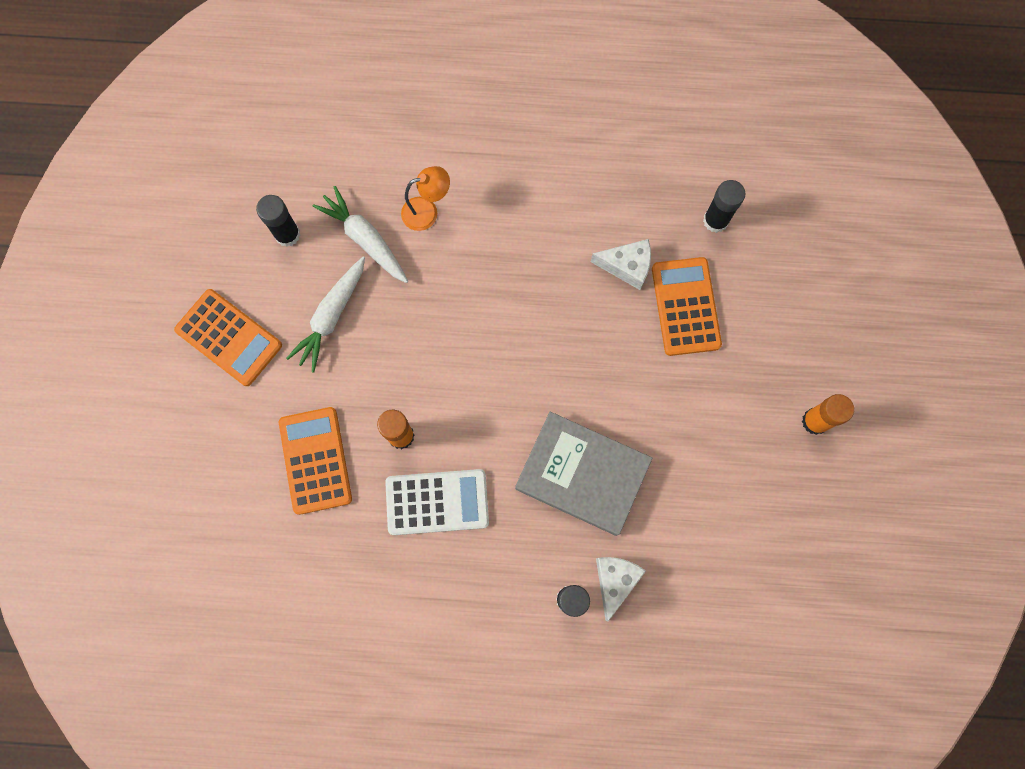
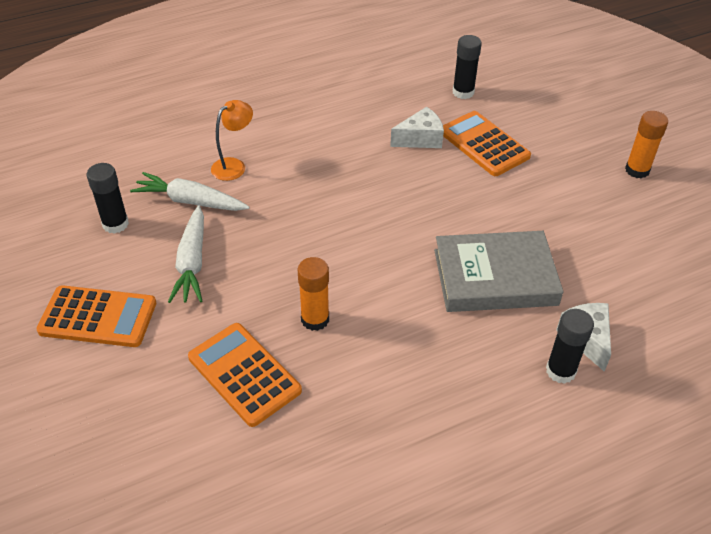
camera: 30 degrees left, 30 degrees down
white calculator [385,469,489,535] -> none

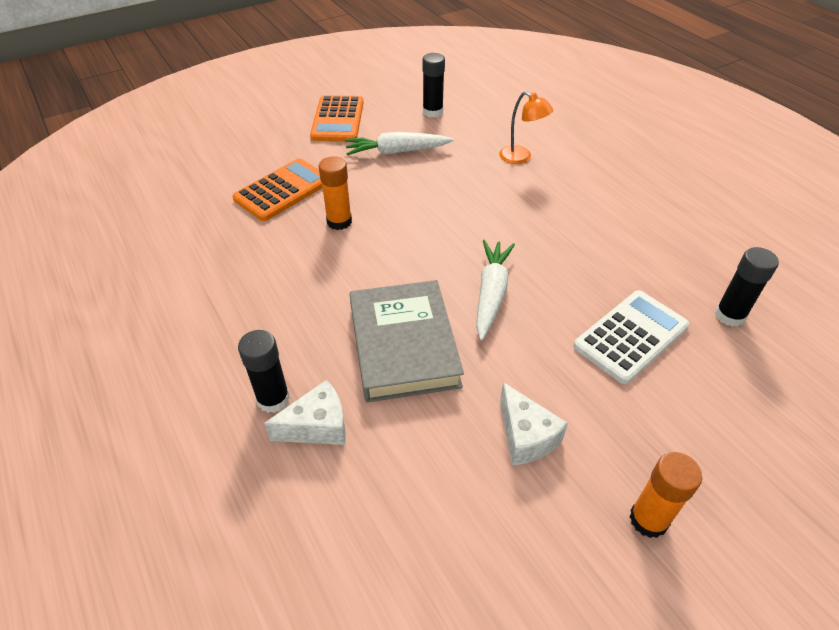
camera: 85 degrees right, 0 degrees up
white carrot [130,172,249,211] -> white carrot moved to [476,240,515,341]
white cheese [390,107,444,148] -> white cheese moved to [500,382,568,465]
orange calculator [443,111,531,176] -> white calculator [574,290,689,384]

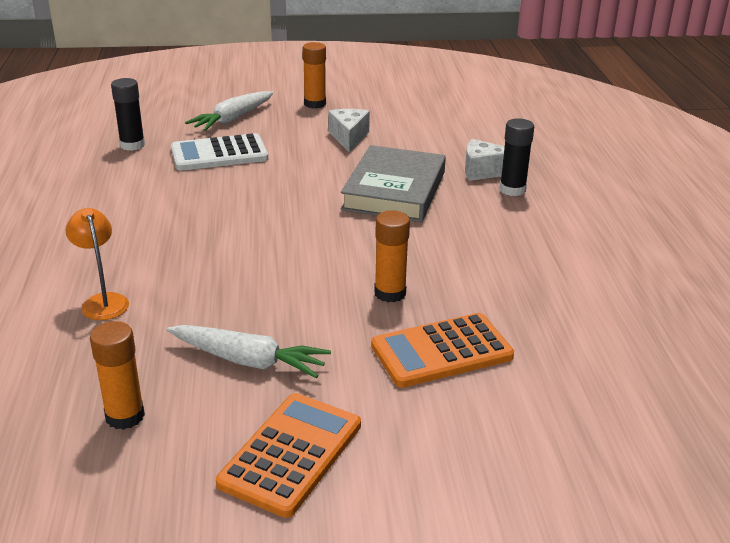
camera: 155 degrees left, 15 degrees down
black glue stick [423,53,445,117] -> orange glue stick [90,321,145,430]
white carrot [476,240,515,341] -> white carrot moved to [185,91,273,131]

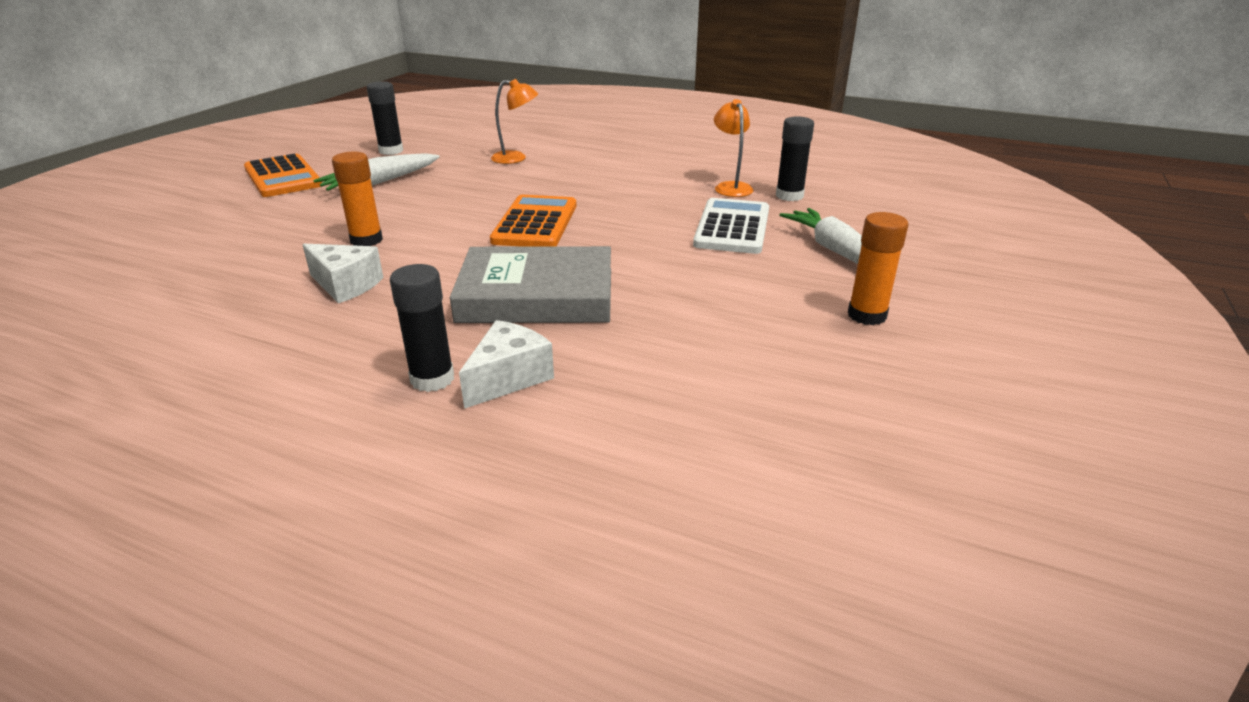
camera: 120 degrees right, 0 degrees up
orange glue stick [90,321,145,430] -> black glue stick [367,81,403,155]
white cheese [328,109,370,153] -> white cheese moved to [302,244,384,303]
grey book [341,145,446,222] -> grey book turned 45 degrees counterclockwise [450,246,611,323]
orange calculator [371,313,514,388] -> orange calculator moved to [490,195,577,247]
none -> orange lamp [714,99,754,197]

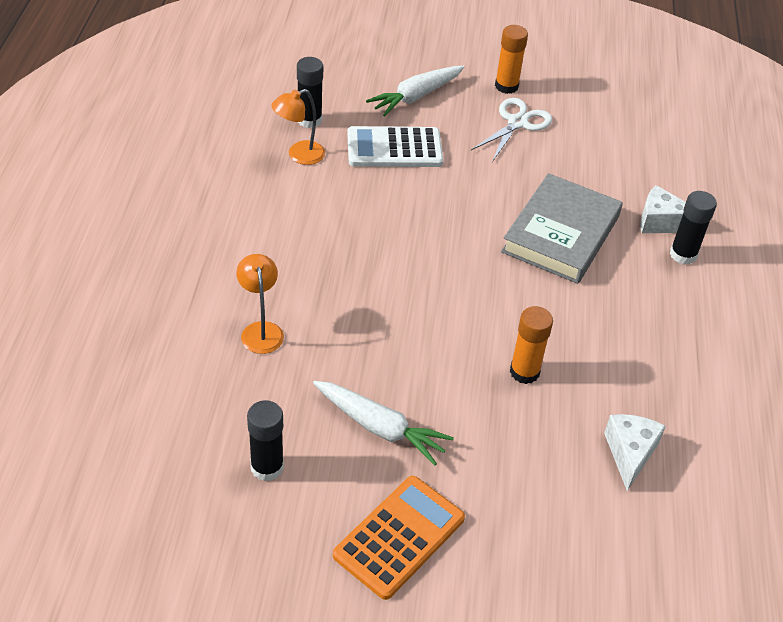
camera: 110 degrees left, 15 degrees up
white cheese [302,244,384,303] -> white cheese moved to [604,414,666,491]
grey book [450,246,611,323] -> grey book turned 45 degrees clockwise [501,173,623,284]
orange calculator [490,195,577,247] -> none
none -> white scissors [471,98,552,162]

